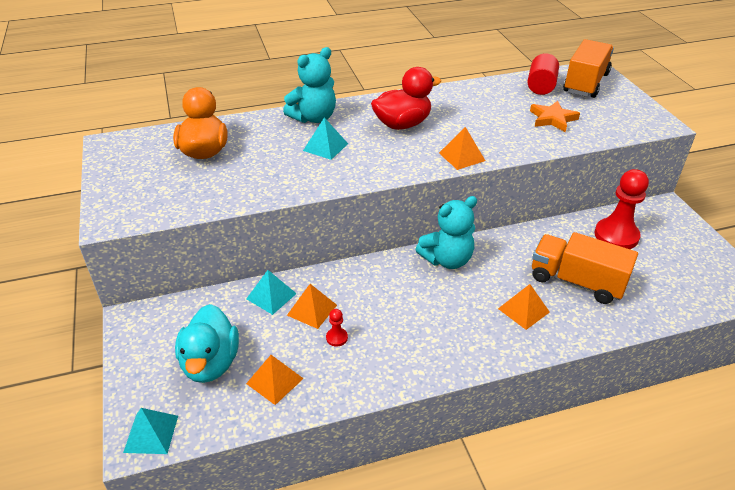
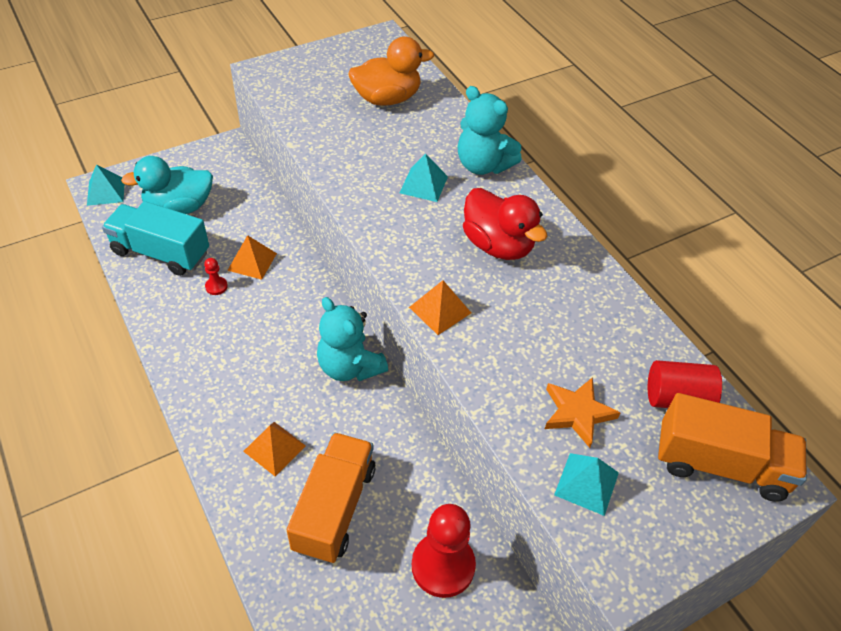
camera: 75 degrees right, 10 degrees up
turquoise pyramid [246,270,297,315] -> turquoise pyramid moved to [554,453,619,516]
orange pyramid [246,355,304,405] -> turquoise truck [102,201,209,276]

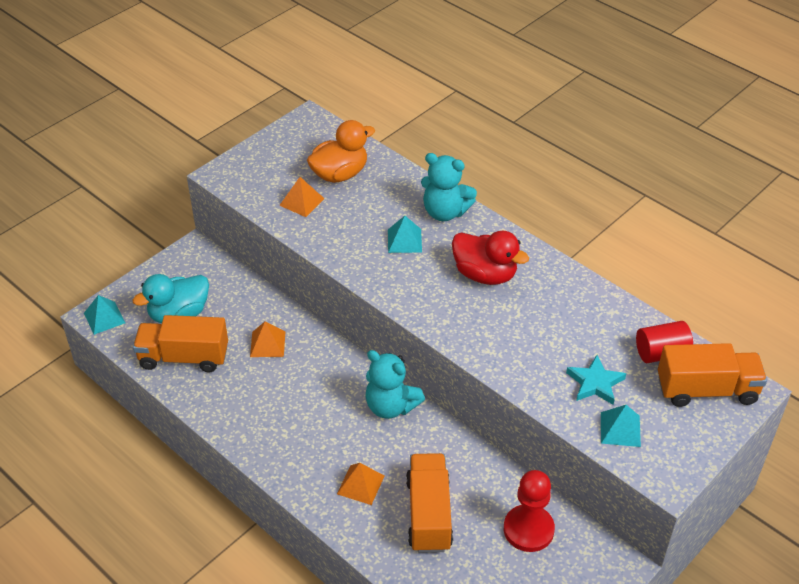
camera: 15 degrees left, 5 degrees down
turquoise truck [102,201,209,276] -> orange truck [133,315,228,373]
red pawn [204,258,228,295] -> none
orange pyramid [409,280,471,335] -> orange pyramid moved to [279,177,325,217]
orange star [545,377,621,448] -> turquoise star [566,355,626,405]

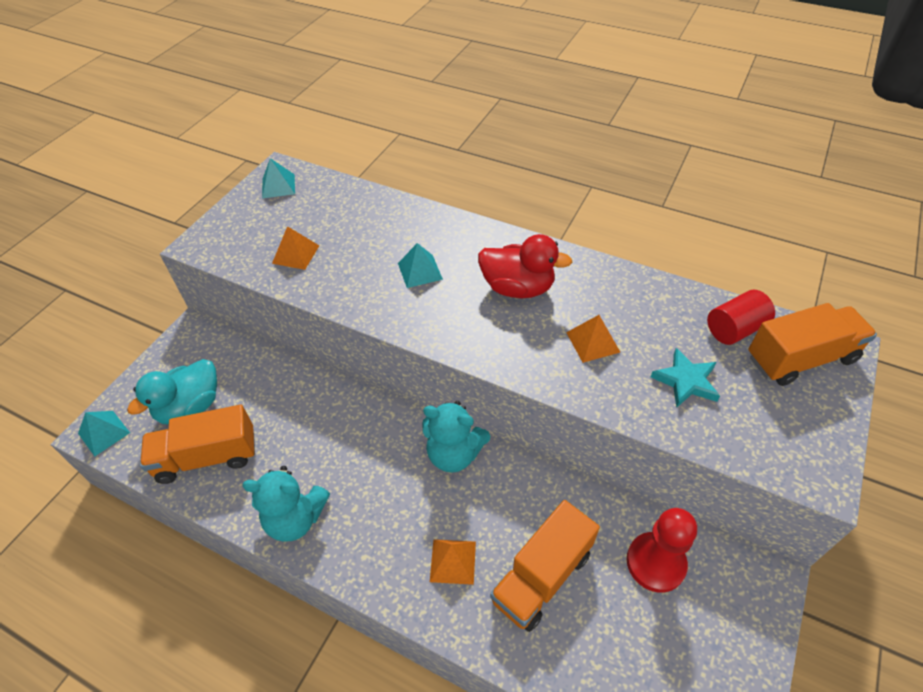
camera: 15 degrees left, 5 degrees up
orange pyramid [250,321,285,357] -> orange pyramid moved to [566,315,620,363]
orange duck [307,120,375,183] -> none
orange truck [406,453,453,553] -> orange truck turned 120 degrees counterclockwise [490,500,600,632]
turquoise teddy bear [421,153,477,221] -> turquoise teddy bear moved to [242,466,330,542]
turquoise pyramid [601,405,641,447] -> turquoise pyramid moved to [262,158,295,198]

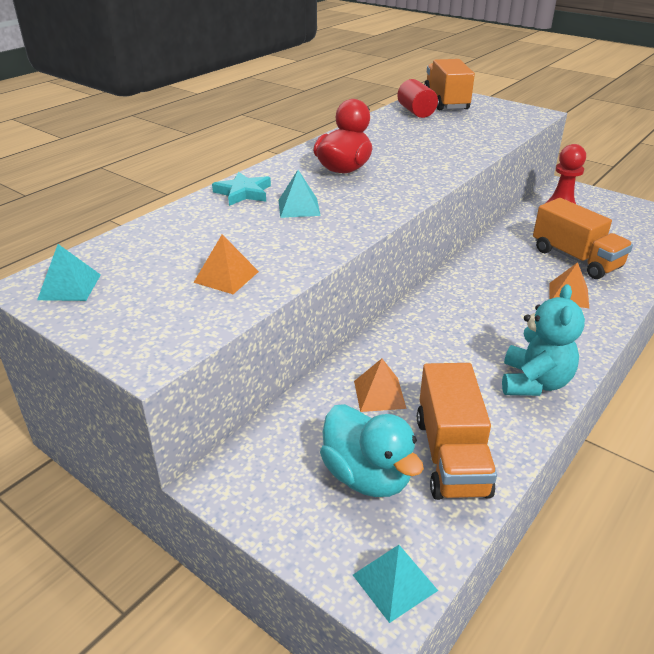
camera: 80 degrees left, 15 degrees down
turquoise teddy bear [422,401,490,473] -> none
orange pyramid [566,315,620,363] -> orange pyramid moved to [354,359,407,412]
turquoise star [651,348,720,408] -> turquoise star moved to [212,172,271,206]

